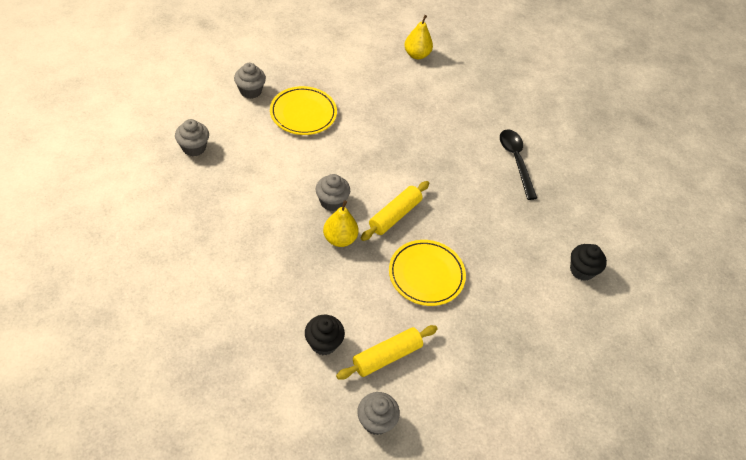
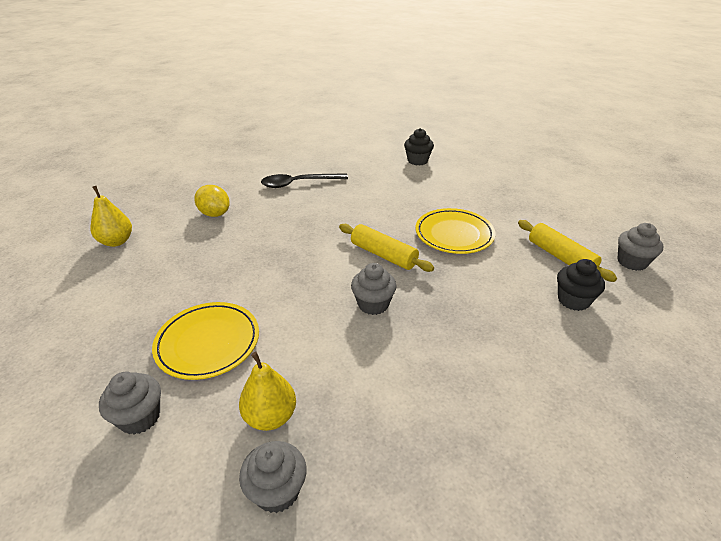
camera: 85 degrees left, 15 degrees down
yellow pear [323,200,359,247] -> yellow pear moved to [239,352,296,431]
none -> yellow lemon [194,185,230,217]

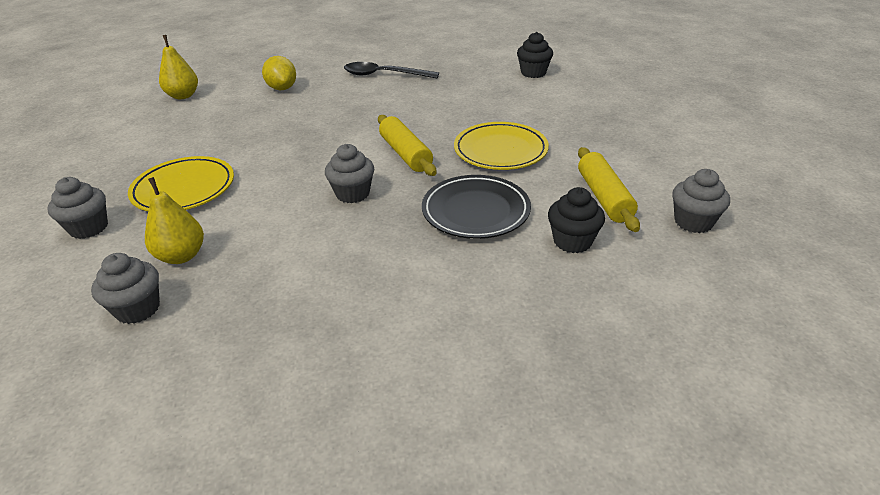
camera: 25 degrees right, 0 degrees up
none -> black plate [422,175,531,239]

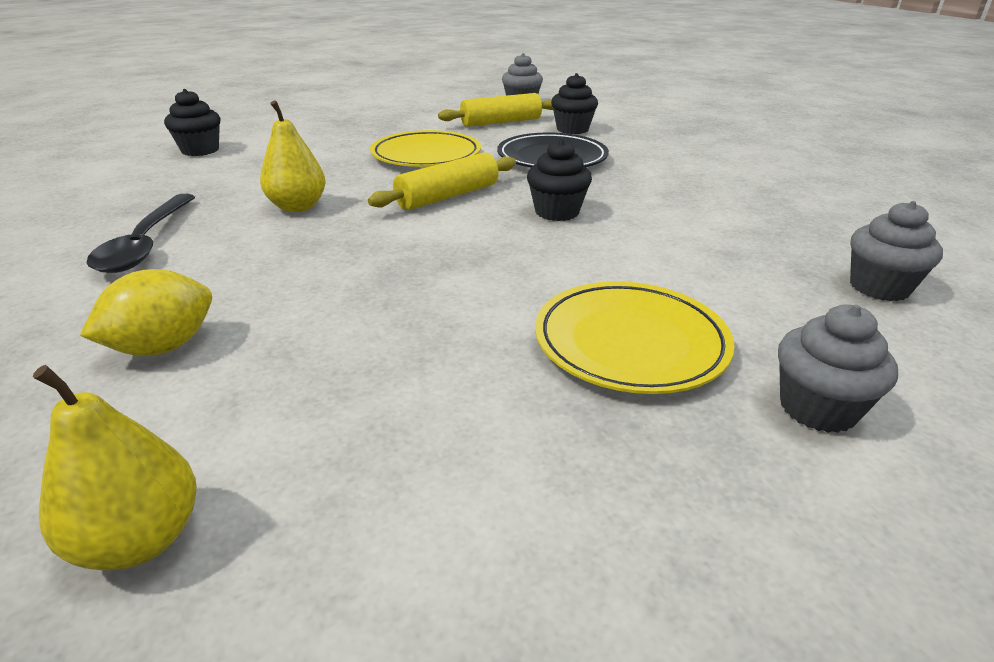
camera: 105 degrees left, 5 degrees down
yellow pear [145,177,204,264] -> yellow pear moved to [260,100,326,212]
grey cupcake [325,144,374,203] -> black cupcake [527,139,592,221]

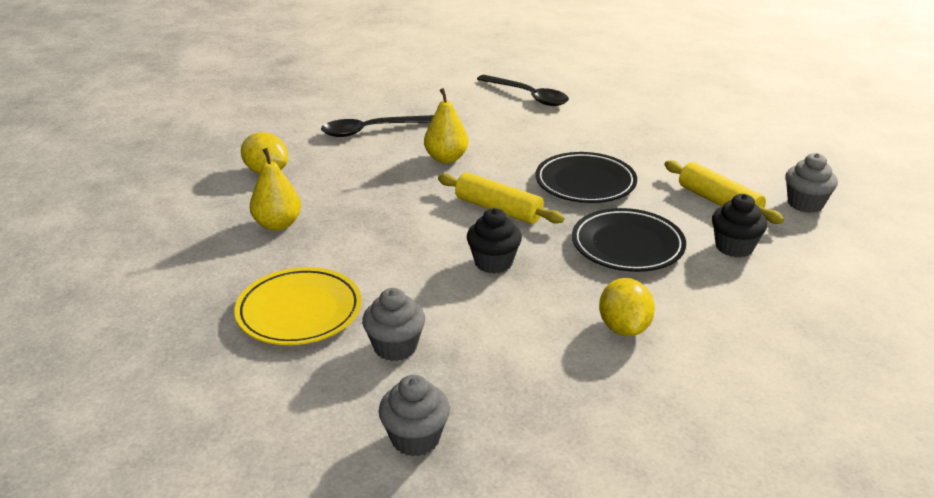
camera: 75 degrees right, 0 degrees up
yellow pear [32,365,197,571] -> yellow pear moved to [250,148,301,231]
black cupcake [164,89,220,156] -> black spoon [477,75,569,106]
yellow plate [370,130,481,167] -> black plate [535,152,637,203]
grey cupcake [778,304,898,433] -> grey cupcake moved to [362,288,425,361]
none -> yellow lemon [599,278,655,336]

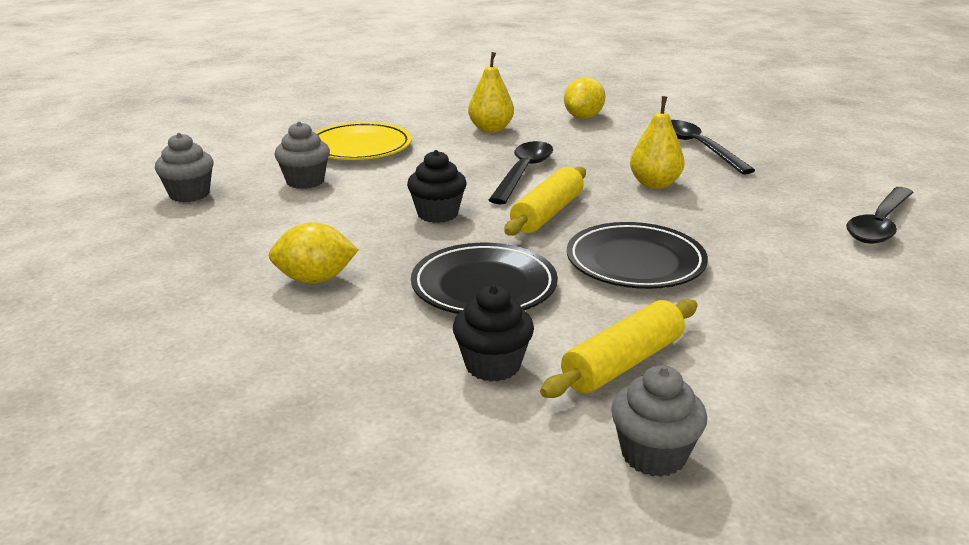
camera: 85 degrees right, 5 degrees down
none -> black spoon [489,141,553,204]

